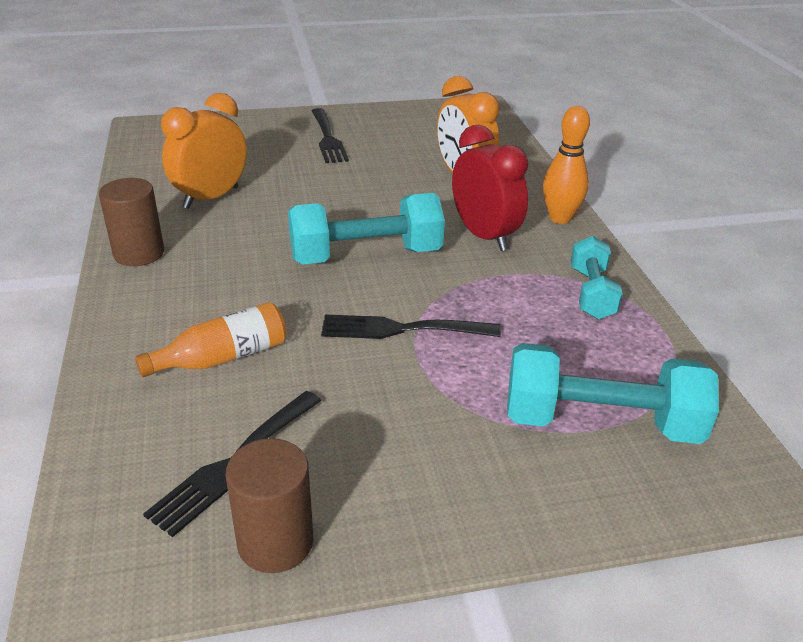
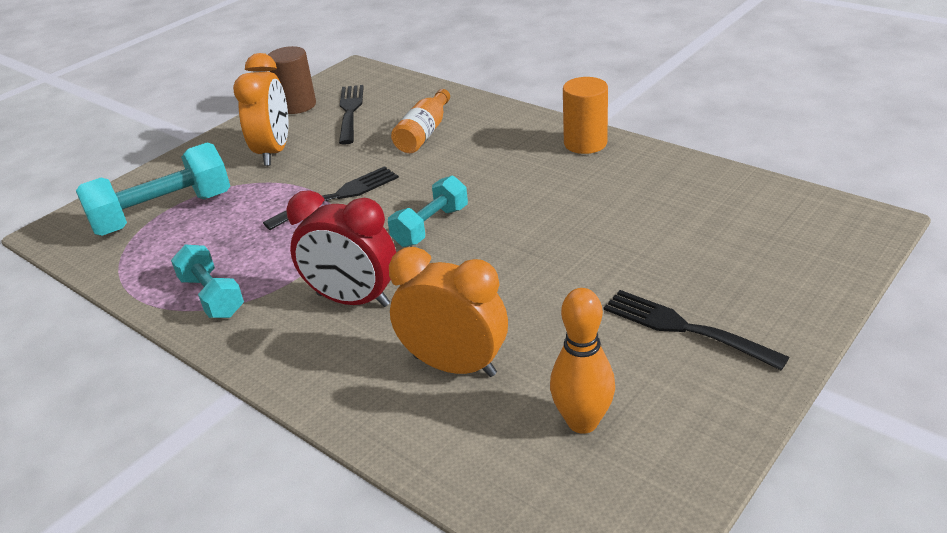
camera: 145 degrees right, 0 degrees up
brown cylinder [99,178,164,266] -> orange cylinder [563,77,608,154]
orange clock [161,93,247,209] -> orange clock moved to [233,53,289,166]
turquoise dumbbell [288,193,445,264] -> turquoise dumbbell [388,176,468,247], size x0.61
orange bowling pin [543,106,590,224] -> orange bowling pin moved to [550,288,615,434]

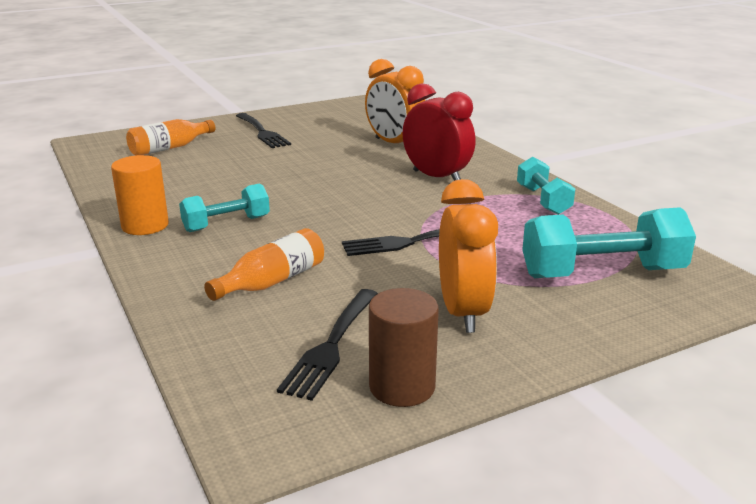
camera: 160 degrees left, 10 degrees down
orange clock [233,53,289,166] -> orange clock turned 150 degrees clockwise [439,179,498,333]
turquoise dumbbell [388,176,468,247] -> turquoise dumbbell moved to [179,183,270,232]
orange bowling pin [550,288,615,434] -> none
none -> orange bottle [126,119,215,156]

